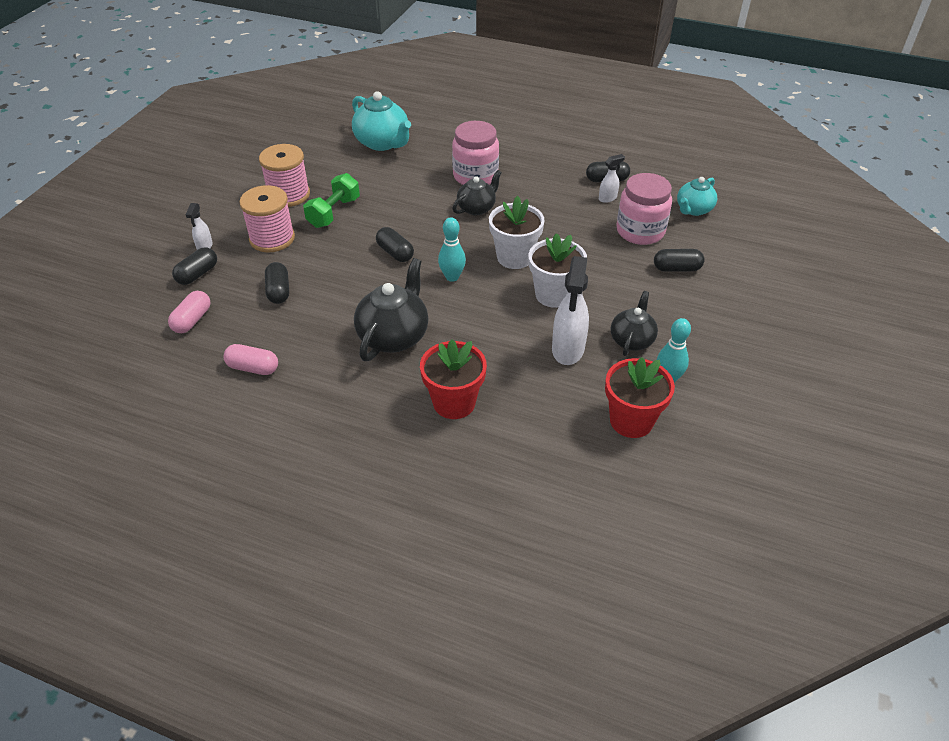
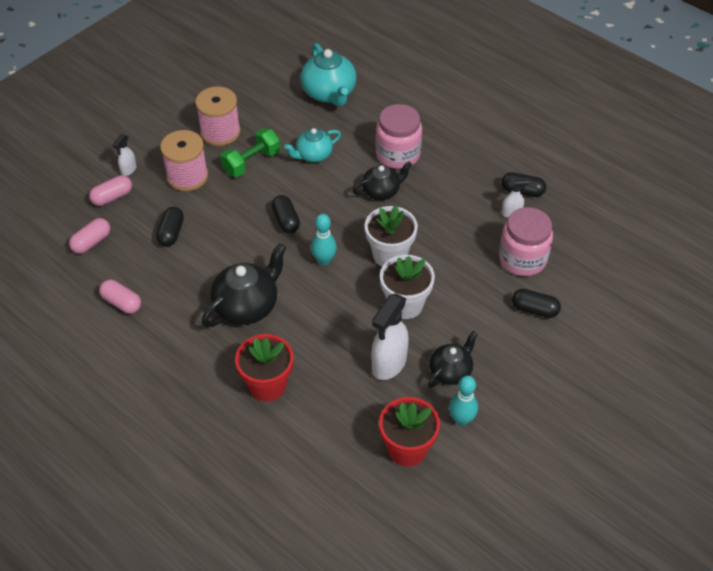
camera: 20 degrees right, 5 degrees up
black capsule [172,247,217,285] -> pink capsule [89,175,132,206]
turquoise teapot [677,177,717,216] -> turquoise teapot moved to [284,128,341,162]

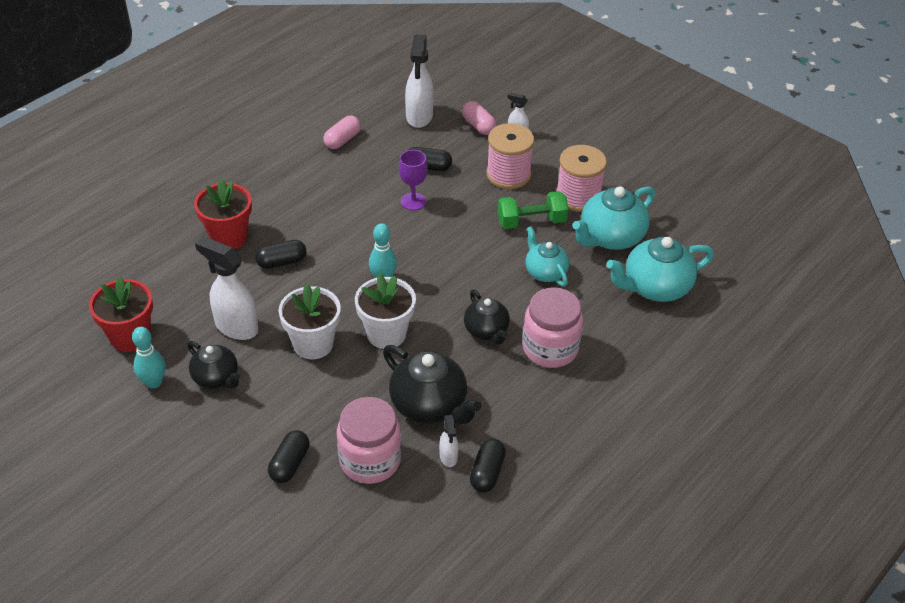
camera: 90 degrees right, 5 degrees down
pink capsule [69,218,110,254] -> white spray bottle [405,34,434,128]
black teapot [202,243,286,327] -> black teapot moved to [383,345,481,424]
green dumbbell [220,128,280,177] -> green dumbbell turned 60 degrees counterclockwise [498,191,569,229]
black capsule [272,195,300,233] -> black capsule moved to [255,240,307,269]
none -> purple goblet [399,150,428,210]
none -> turquoise teapot [572,186,655,250]

